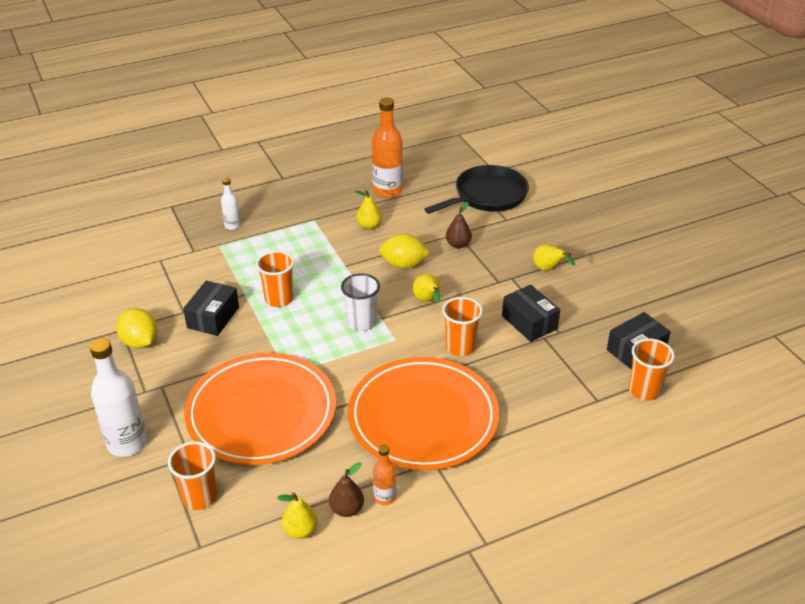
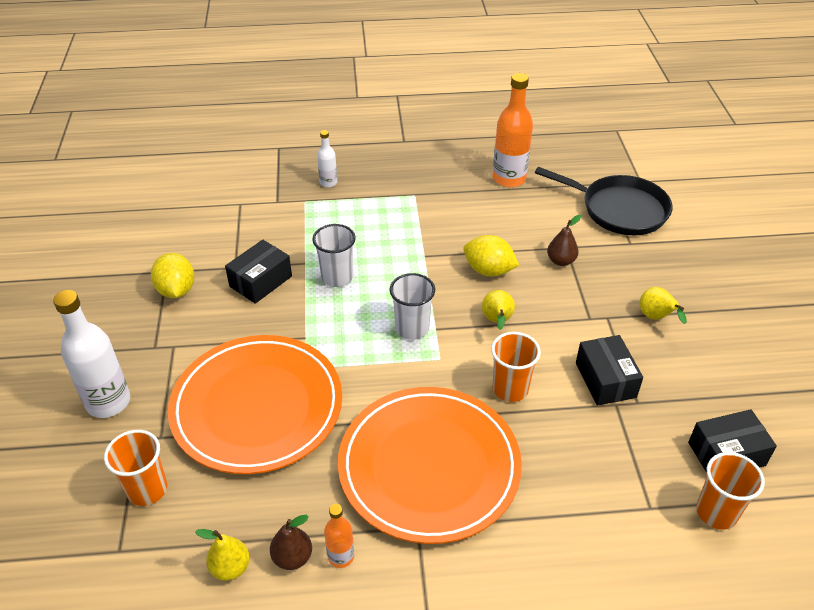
camera: 20 degrees right, 5 degrees up
orange cup [256,251,294,307] -> white cup [312,224,356,287]
yellow pear [355,190,382,230] -> none
black pan [424,165,529,214] -> black pan turned 45 degrees clockwise [535,167,672,235]

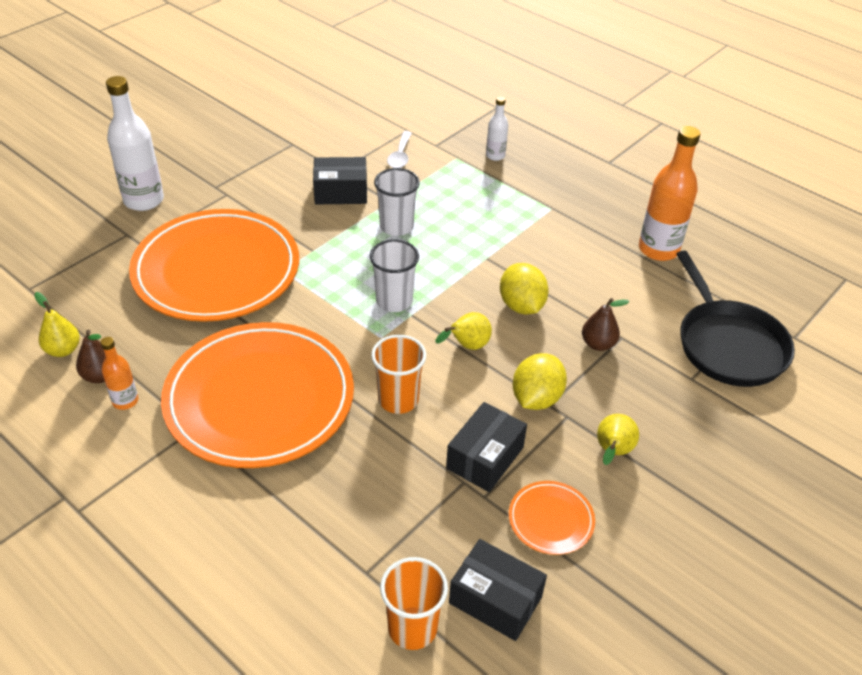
camera: 45 degrees right, 0 degrees up
orange cup [104,430,167,506] -> none
yellow lemon [151,253,195,298] -> yellow lemon moved to [513,353,567,410]
none -> white spoon [387,131,412,168]
none -> orange plate [509,481,595,555]

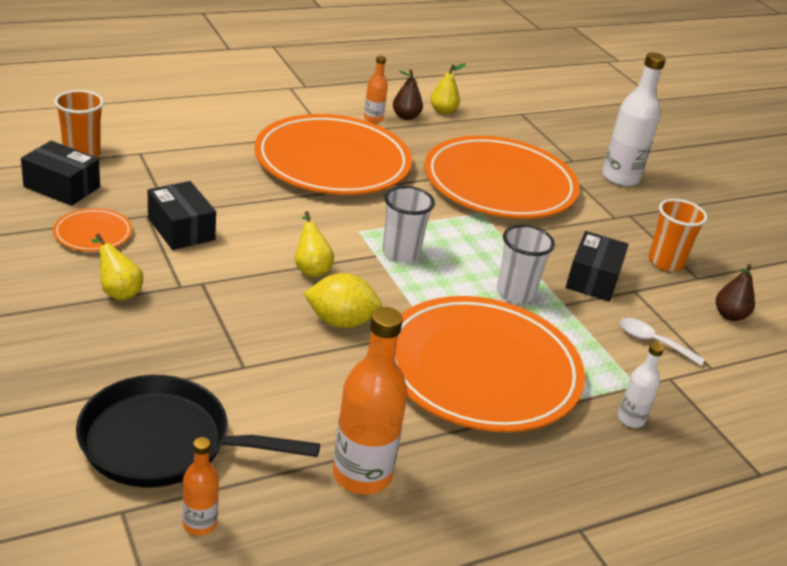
camera: 110 degrees right, 10 degrees down
orange cup [371,335,426,414] -> orange cup moved to [649,199,707,271]
black box [449,539,547,641] -> black box turned 60 degrees clockwise [21,141,100,206]
yellow lemon [513,353,567,410] -> none
brown pear [582,298,629,351] -> brown pear moved to [716,264,755,321]
none -> orange bottle [182,437,219,536]
none -> orange plate [395,296,585,432]

